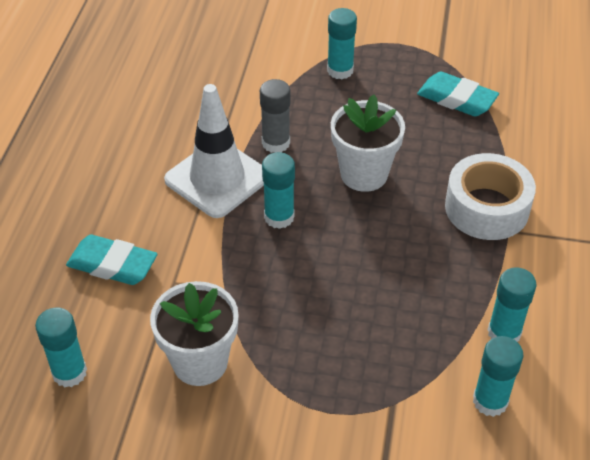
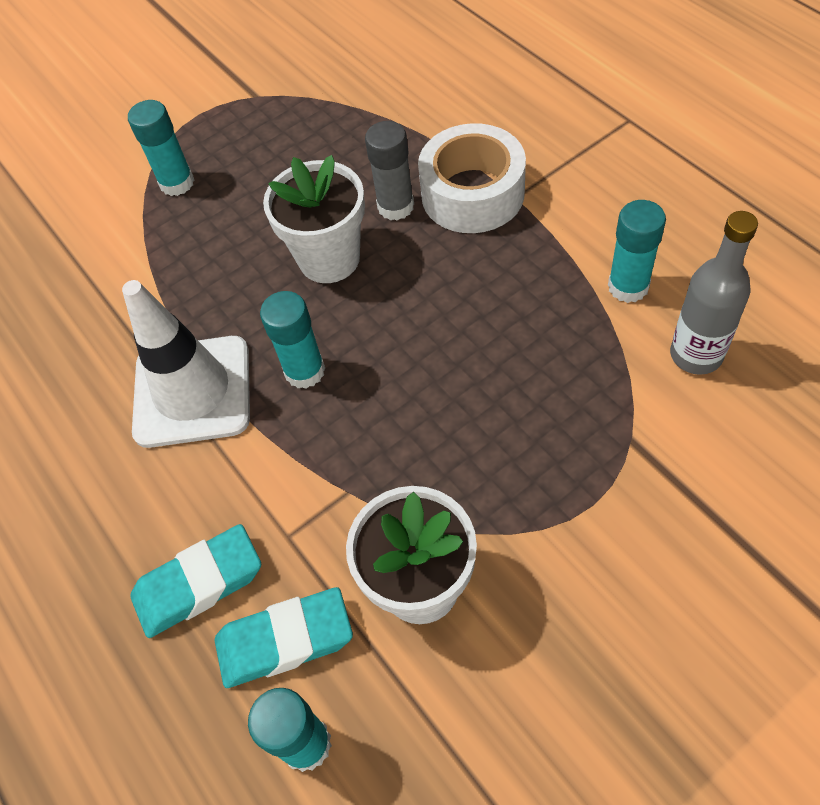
camera: 40 degrees left, 10 degrees up
grey glue stick [260,79,290,153] -> grey glue stick moved to [365,121,414,221]
turquoise eraser [417,72,499,116] -> turquoise eraser moved to [215,587,353,688]
turquoise glue stick [473,336,523,417] -> grey bottle [670,211,758,375]

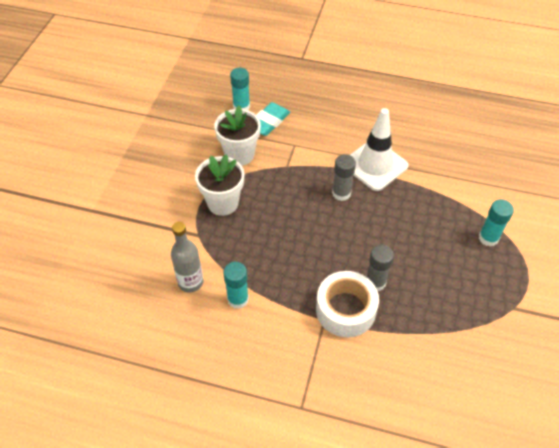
camera: 135 degrees right, 5 degrees down
turquoise eraser [130,524,261,638] -> none
turquoise glue stick [260,291,325,389] -> grey glue stick [332,154,356,201]
white flower pot [263,155,365,283] -> white flower pot moved to [195,154,244,216]

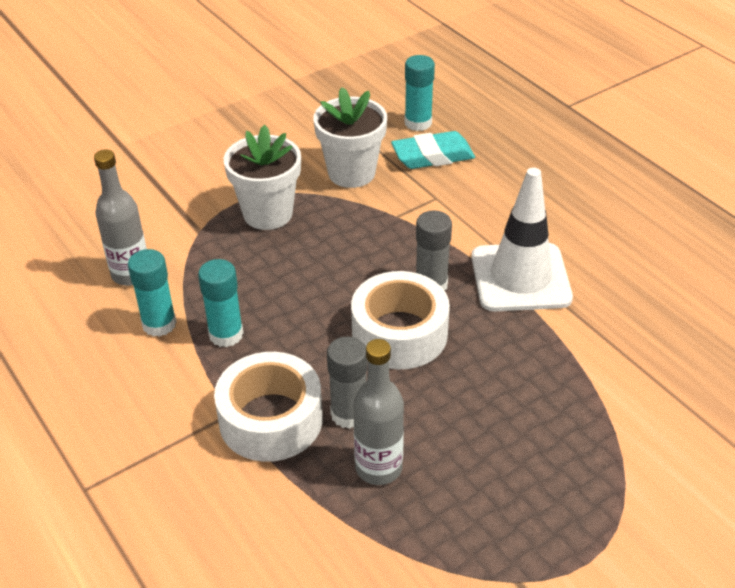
camera: 40 degrees right, 10 degrees down
turquoise glue stick [479,200,514,247] -> turquoise glue stick moved to [198,259,244,347]
none -> white tape [351,271,450,369]
none -> grey bottle [353,339,404,485]

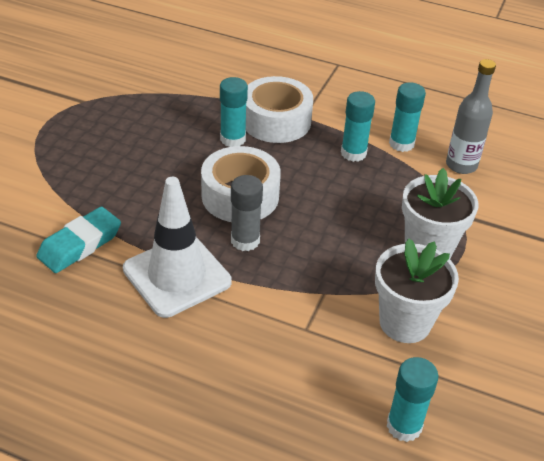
camera: 145 degrees right, 0 degrees up
grey glue stick [327,336,368,429] -> turquoise glue stick [220,77,248,147]
grey bottle [353,339,404,485] -> none
turquoise eraser [391,131,475,169] -> turquoise eraser moved to [36,207,121,273]

